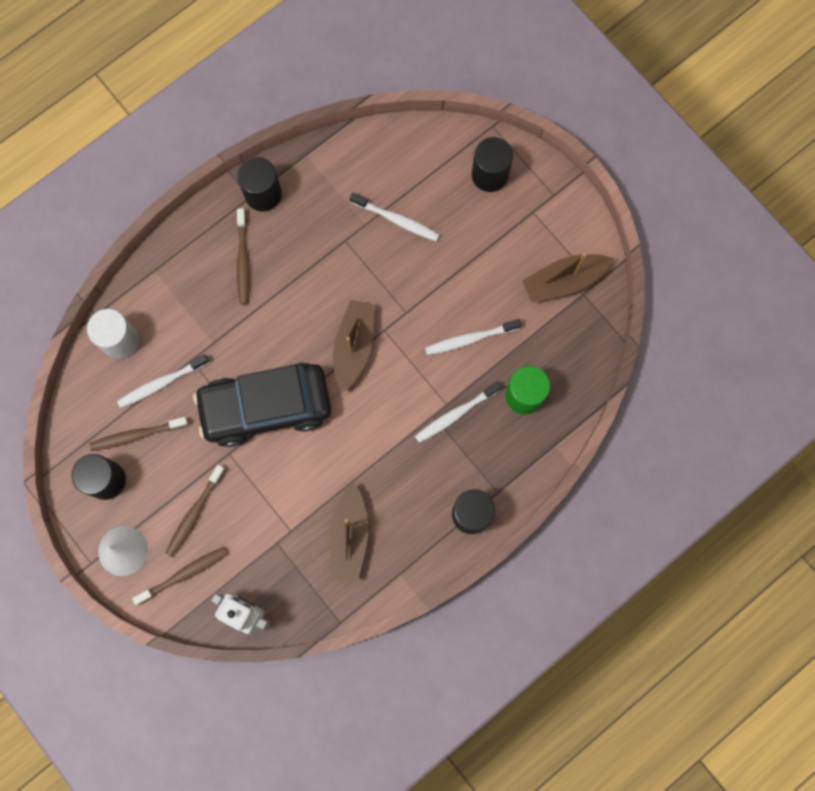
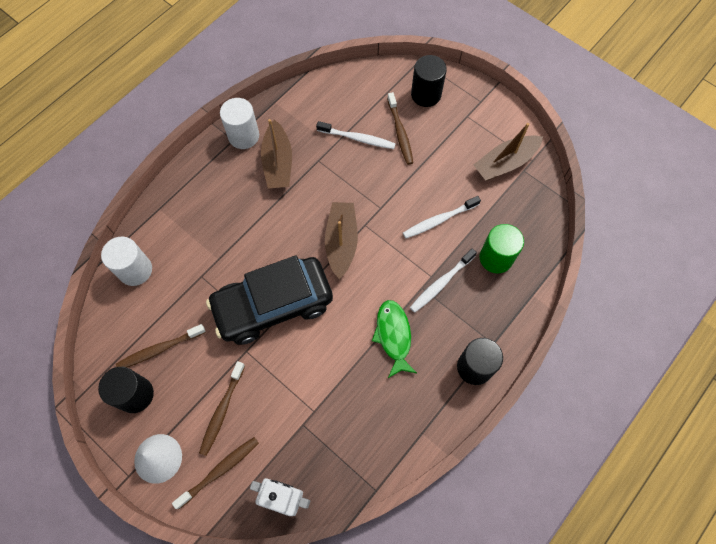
camera: 10 degrees left, 10 degrees down
white toothbrush [117,354,209,408] -> none
black cylinder [237,157,282,211] -> white cylinder [220,98,259,149]
brown toothbrush [237,208,250,305] -> brown toothbrush moved to [387,92,413,165]
brown boat [329,483,369,582] -> brown boat moved to [261,119,292,189]
none -> green fish [372,300,417,378]

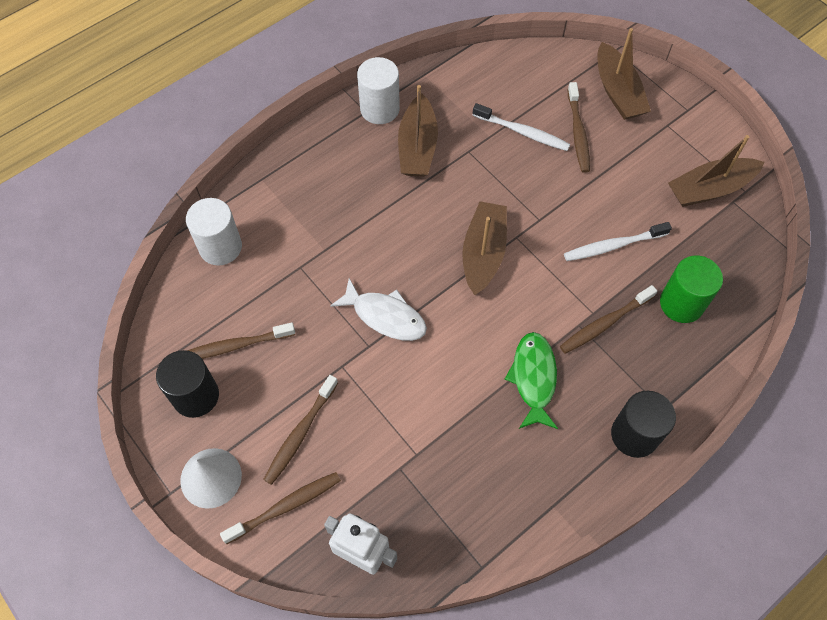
camera: 10 degrees right, 5 degrees down
black car [206,255,333,345] -> white fish [330,278,427,341]
white toothbrush [410,248,477,313] -> brown toothbrush [560,285,657,354]
black cylinder [411,55,447,107] -> brown boat [598,28,651,120]

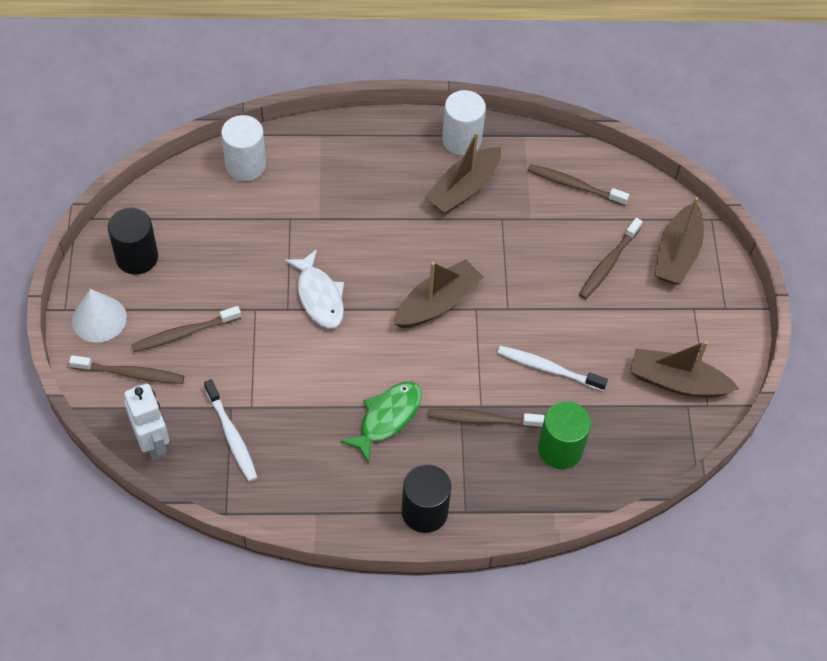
camera: 35 degrees right, 5 degrees down
brown toothbrush [187,322,295,359] -> brown toothbrush moved to [528,164,629,206]
white toothbrush [473,103,570,151] -> white toothbrush moved to [204,379,258,482]

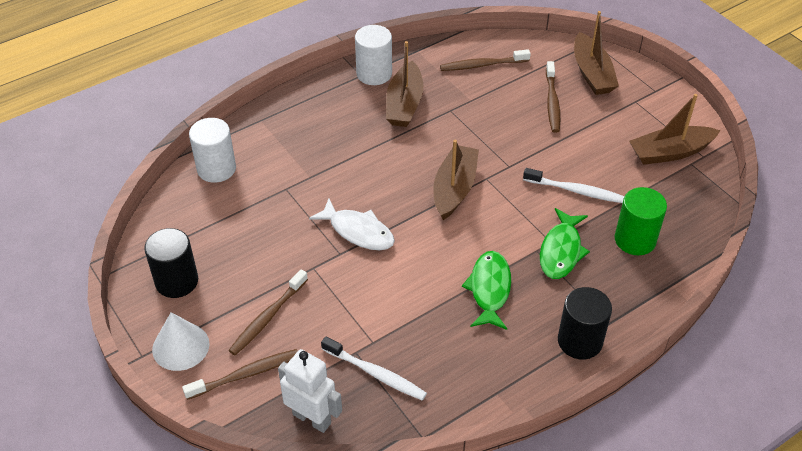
camera: 30 degrees left, 10 degrees down
brown toothbrush [428,409,545,428] -> green fish [540,208,590,279]
white toothbrush [497,346,608,391] -> white toothbrush turned 150 degrees counterclockwise [523,168,624,203]

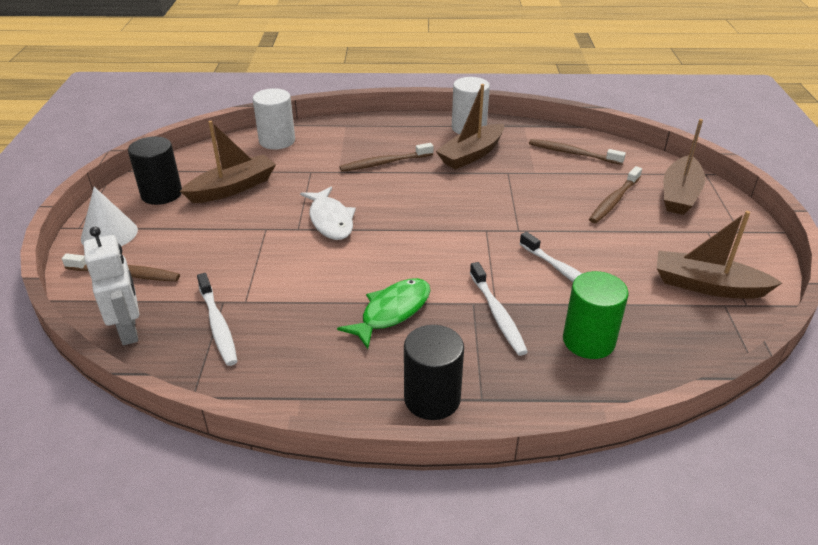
camera: 35 degrees right, 10 degrees down
brown toothbrush [228,270,308,355] -> brown toothbrush moved to [340,143,434,172]
brown boat [433,140,479,220] -> brown boat moved to [180,121,276,203]
green fish [540,208,590,279] -> white toothbrush [470,262,528,356]

